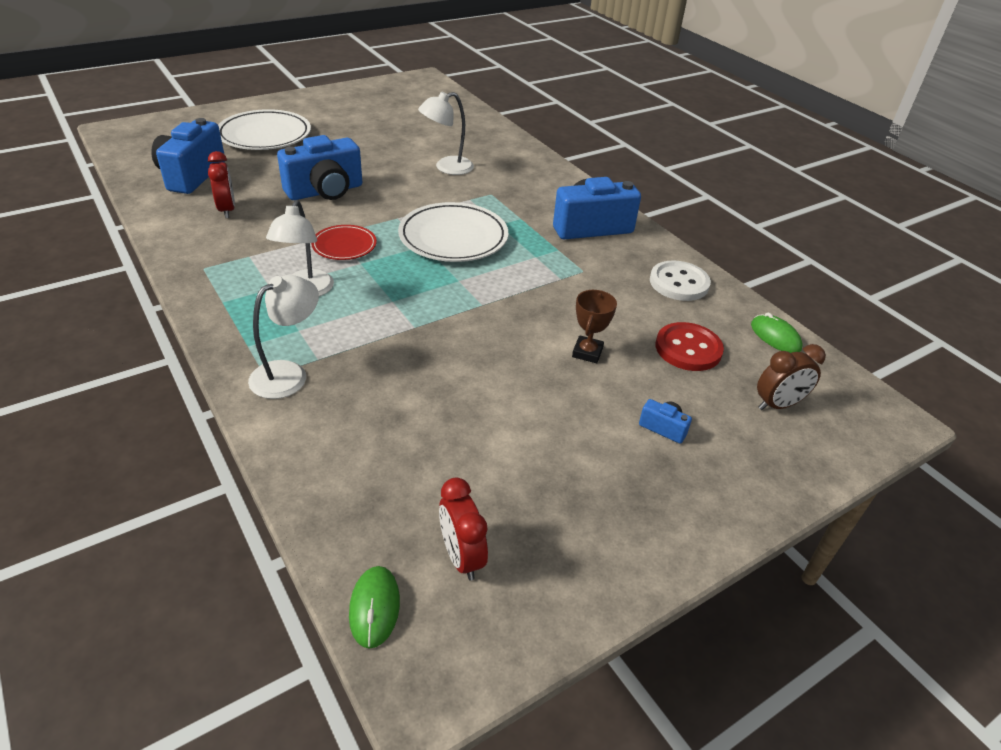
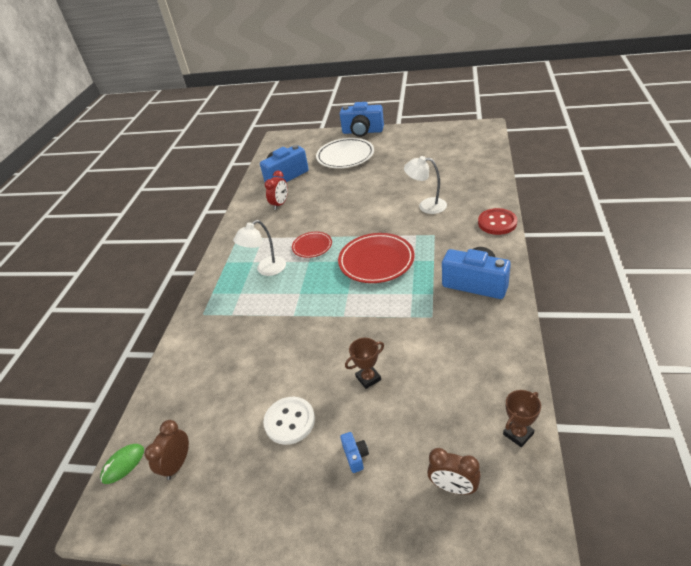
camera: 50 degrees right, 0 degrees up
white lamp [248,275,319,399] -> none
blue camera [277,135,362,200] -> blue camera moved to [340,102,384,137]
white plate [398,202,508,262] -> red plate [338,233,414,283]
red clock [439,477,488,581] -> brown clock [145,420,189,480]
white button [650,260,711,301] -> white button moved to [263,397,315,445]
red button [656,322,724,371] -> red button moved to [478,208,517,235]
green mouse [751,313,803,353] -> brown trophy [503,390,541,447]

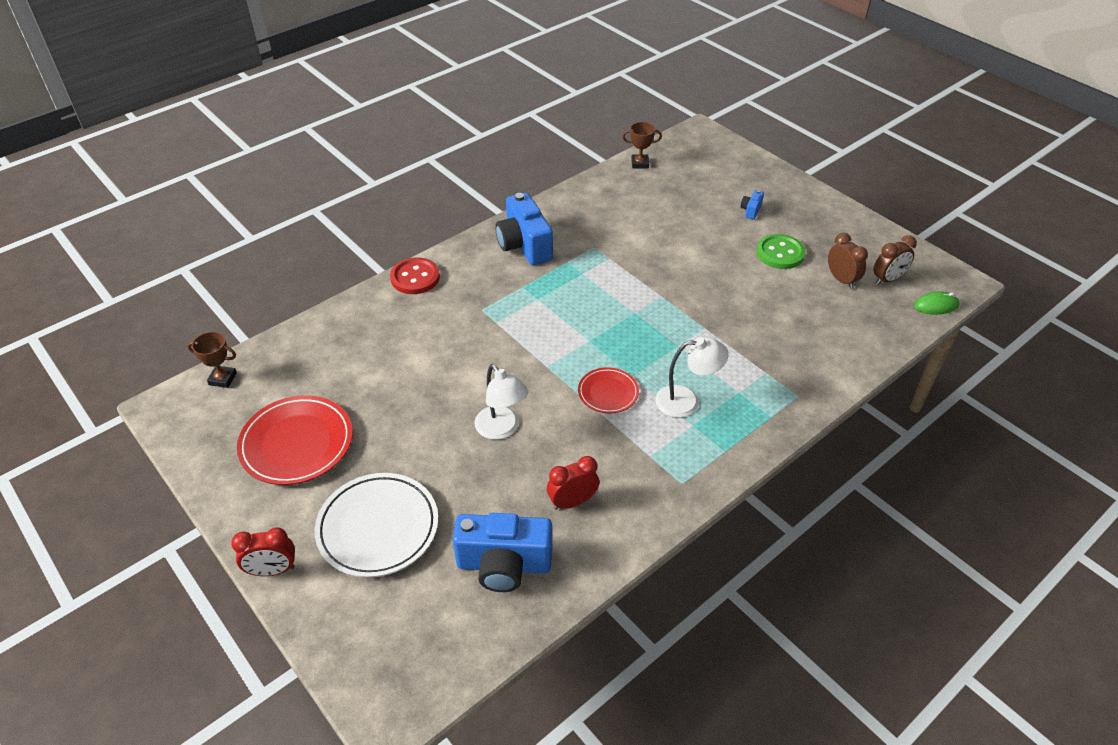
camera: 145 degrees left, 5 degrees up
white button [263,397,315,445] -> green button [756,234,806,269]
red plate [338,233,414,283] -> red plate moved to [237,395,353,485]
blue camera [340,102,384,137] -> red clock [231,528,295,576]
brown trophy [345,338,384,389] -> brown trophy moved to [187,332,237,388]
white lamp [404,156,447,214] -> white lamp moved to [474,364,528,440]
brown clock [427,448,481,495] -> brown clock moved to [828,233,868,289]

